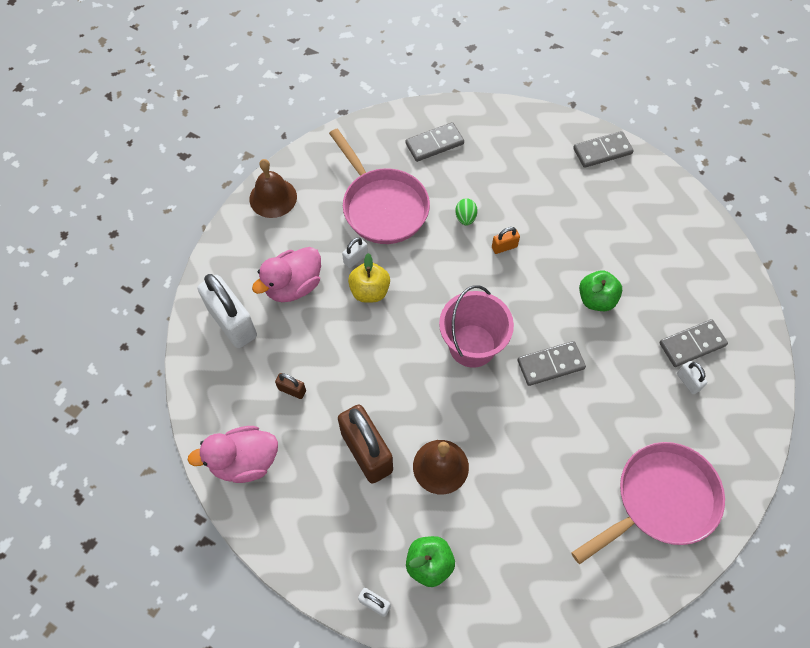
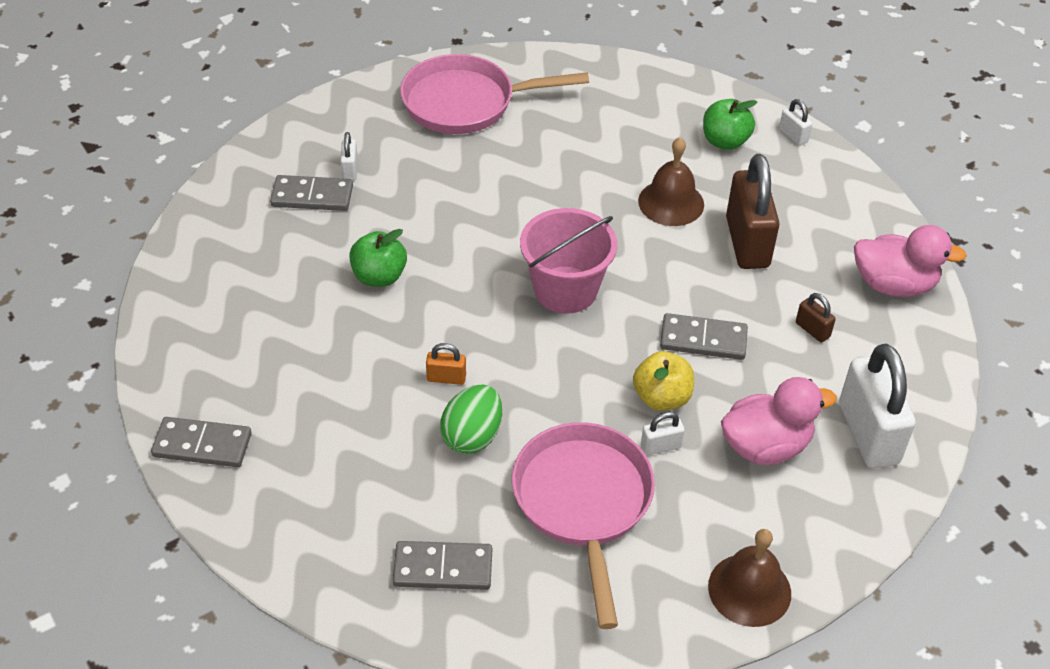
camera: 155 degrees left, 15 degrees down
green egg [455,198,478,226] -> green egg [440,384,502,454], size x1.63
grey domino [517,341,586,386] -> grey domino moved to [660,313,748,360]

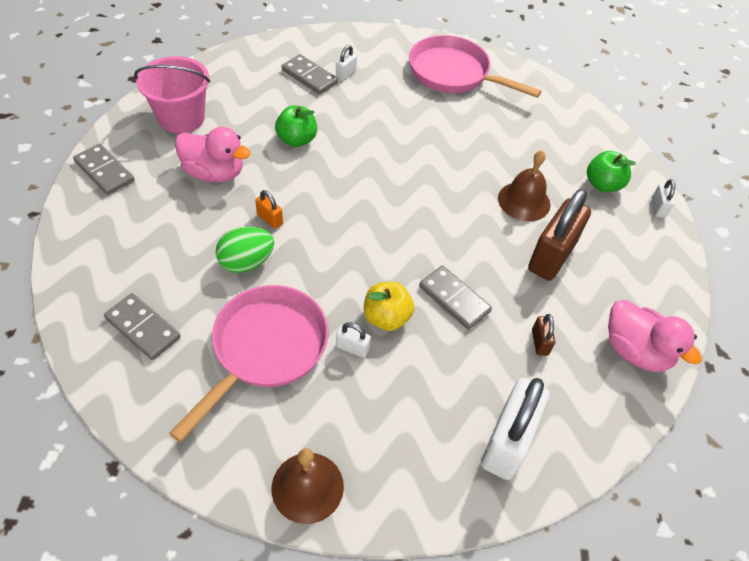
camera: 35 degrees right, 5 degrees up
pink bucket [520,208,617,314] -> pink bucket moved to [134,56,210,134]
pink duck [721,377,837,465] -> pink duck moved to [175,127,251,183]

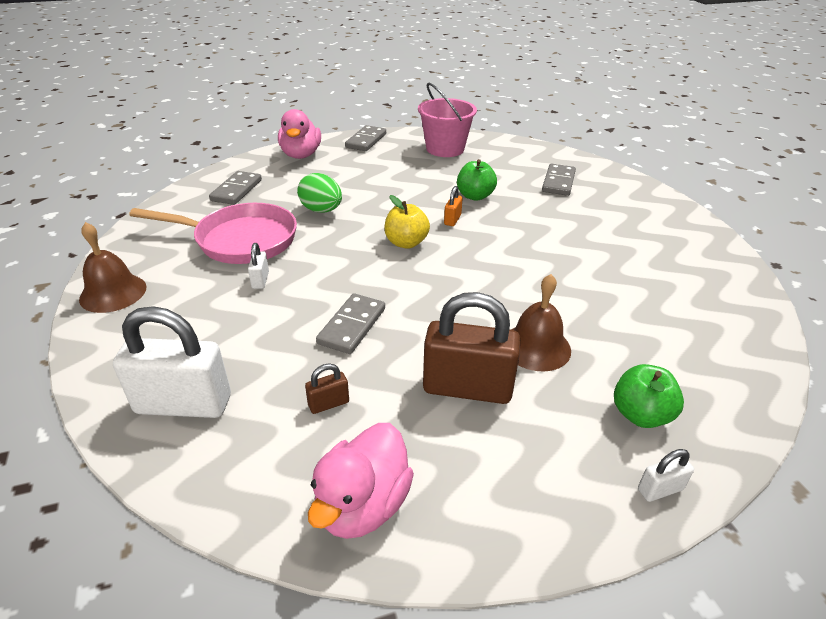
camera: 70 degrees right, 15 degrees down
pink duck [175,127,251,183] -> pink duck moved to [278,109,321,159]
orange padlock [255,190,283,229] -> orange padlock moved to [444,186,463,226]
white padlock [336,45,357,81] -> none
yellow apple [364,282,414,331] -> yellow apple moved to [384,195,430,249]
pink pan [409,35,542,98] -> none

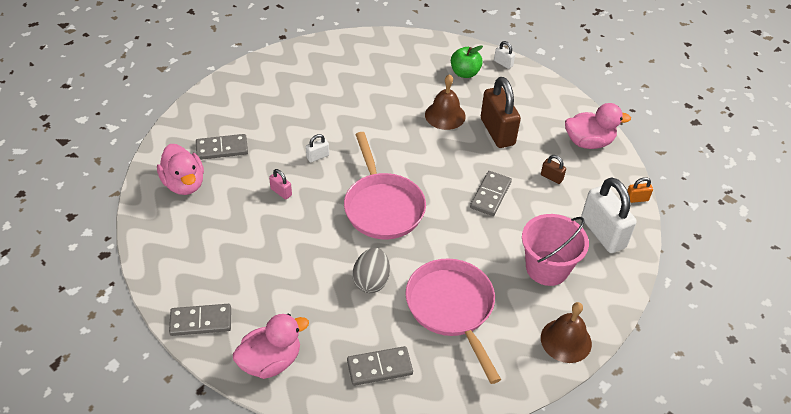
camera: 120 degrees left, 10 degrees up
white padlock [248,243,269,289] -> white padlock moved to [306,134,329,162]
green egg [297,173,342,213] -> grey egg [353,248,390,293]
grey domino [316,293,385,354] -> grey domino turned 60 degrees counterclockwise [470,171,512,216]
yellow apple [384,195,430,249] -> pink pan [344,132,426,239]
pink bucket [418,83,477,157] -> pink bucket moved to [522,214,589,286]
orange padlock [444,186,463,226] -> orange padlock moved to [627,177,653,203]
green apple [457,159,497,201] -> pink padlock [269,169,292,200]
none -> pink duck [157,144,204,195]

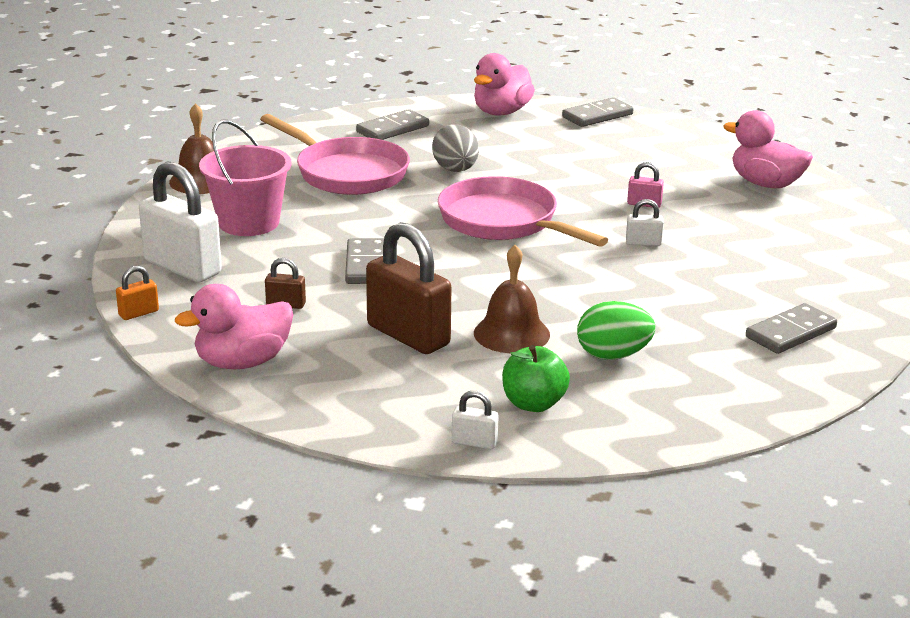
camera: 155 degrees right, 20 degrees down
grey domino [196,134,248,160] -> grey domino moved to [746,303,837,354]
white padlock [306,134,329,162] -> white padlock turned 60 degrees clockwise [626,199,664,246]
none -> green egg [577,301,655,360]

